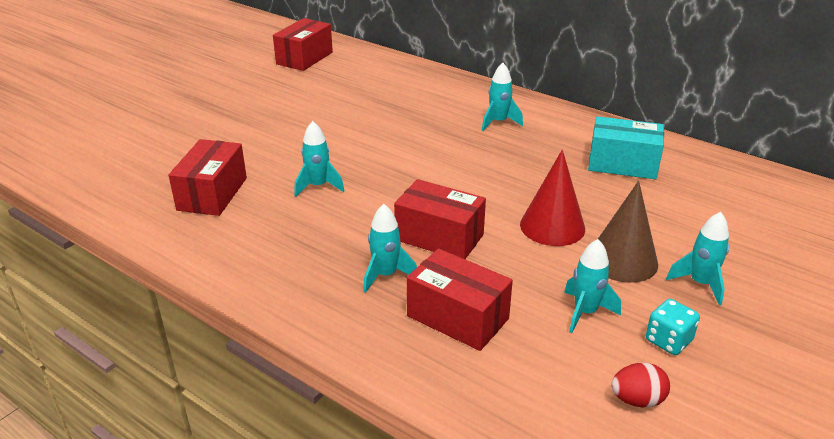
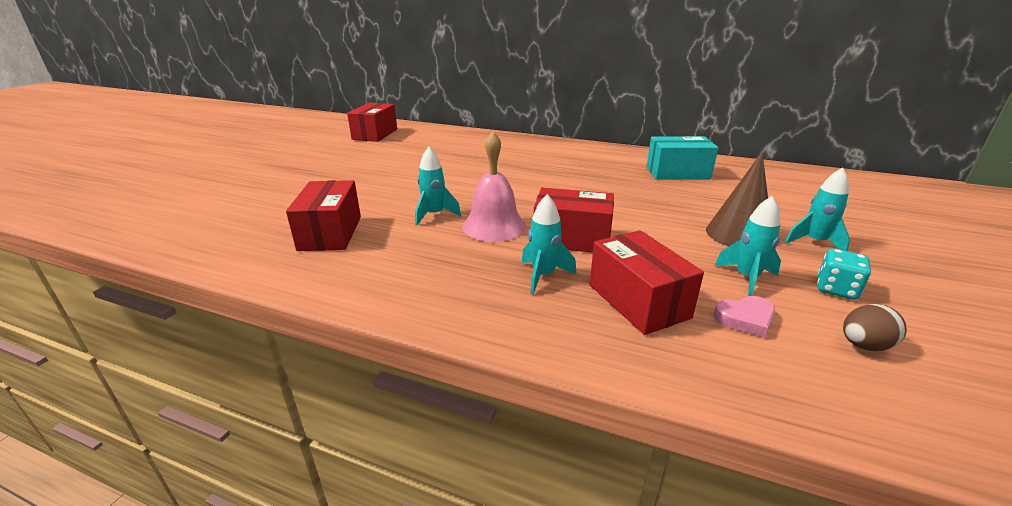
camera: 15 degrees left, 5 degrees down
red box [407,249,513,351] -> red box turned 45 degrees clockwise [589,230,704,335]
turquoise rocket [482,63,523,131] -> none
red cone [520,150,585,246] -> none
red egg [611,363,670,408] -> brown egg [843,304,907,351]
none -> pink bell [462,131,526,242]
none -> pink heart [713,296,775,338]

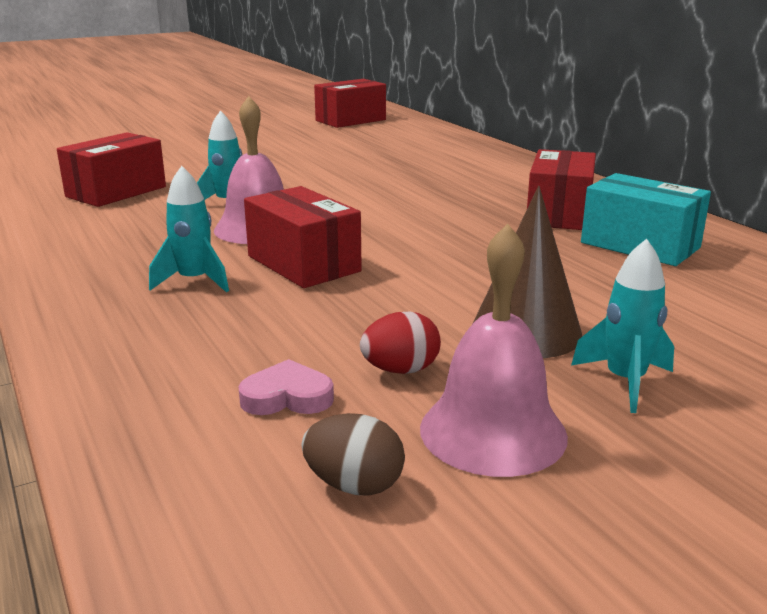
camera: 40 degrees right, 5 degrees down
red box [589,230,704,335] -> red box moved to [527,149,596,230]
pink heart [713,296,775,338] -> pink heart turned 150 degrees clockwise [238,359,334,415]
turquoise rocket [715,196,781,296] -> red egg [360,311,441,374]
turquoise dice [817,249,871,300] -> pink bell [420,224,568,477]

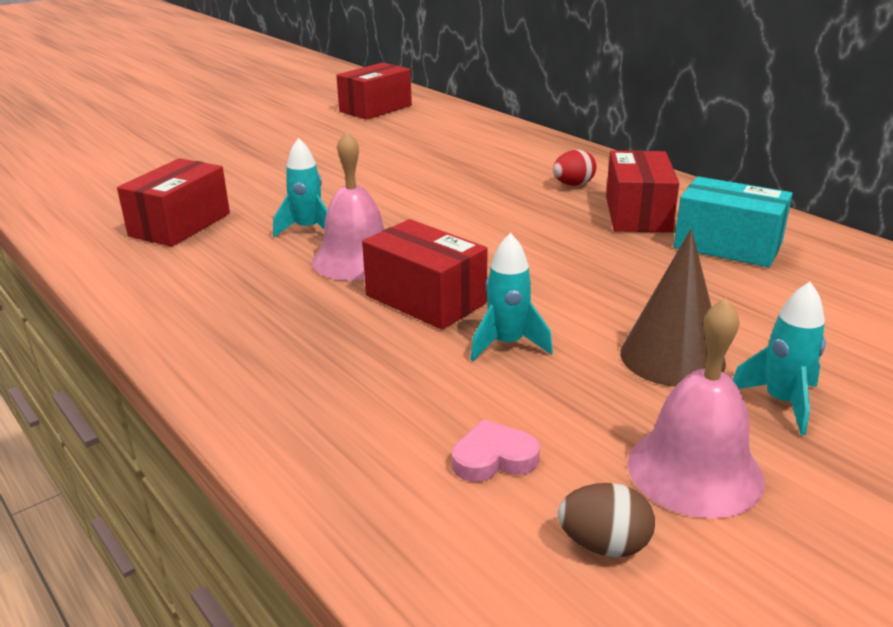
camera: 10 degrees left, 5 degrees up
turquoise rocket [149,166,229,292] -> turquoise rocket moved to [470,233,553,361]
red egg [360,311,441,374] -> red egg moved to [553,150,596,186]

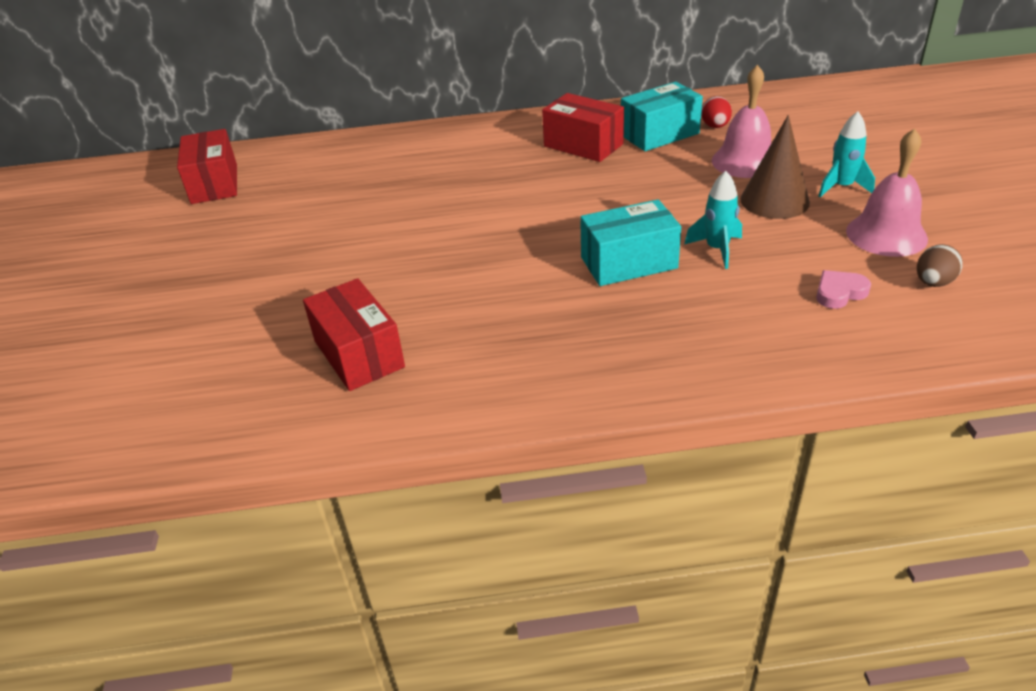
camera: 55 degrees left, 10 degrees up
turquoise rocket [273,138,327,237] -> none
pink bell [312,131,384,281] -> pink bell moved to [712,65,771,178]
red box [362,219,488,329] -> turquoise box [580,199,681,286]
pink heart [452,420,540,482] -> pink heart turned 45 degrees clockwise [816,270,871,309]
red egg [553,150,596,186] -> red egg moved to [701,96,732,128]

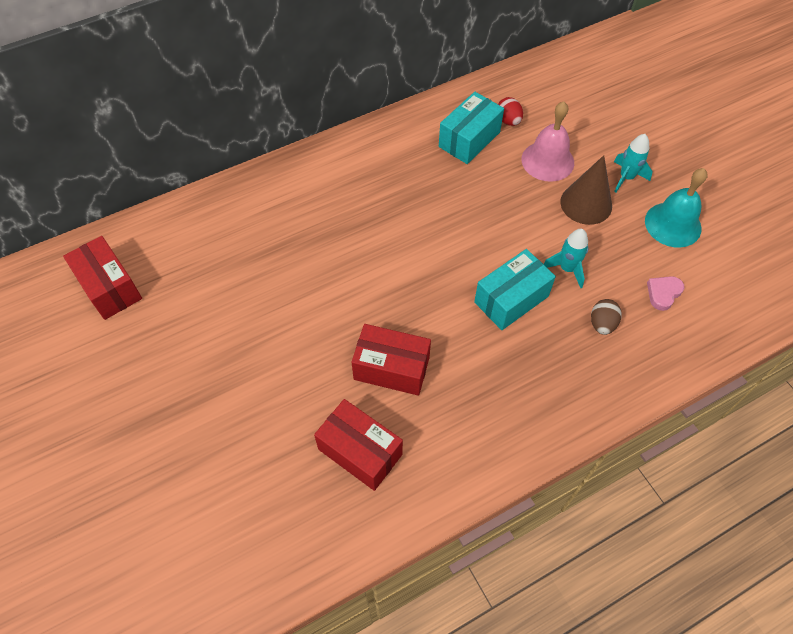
camera: 25 degrees left, 20 degrees up
red box [542,93,624,162] -> red box moved to [351,324,431,396]
pink bell [846,128,928,257] -> turquoise bell [645,168,707,247]
brown egg [917,244,963,287] -> brown egg moved to [591,299,622,335]

